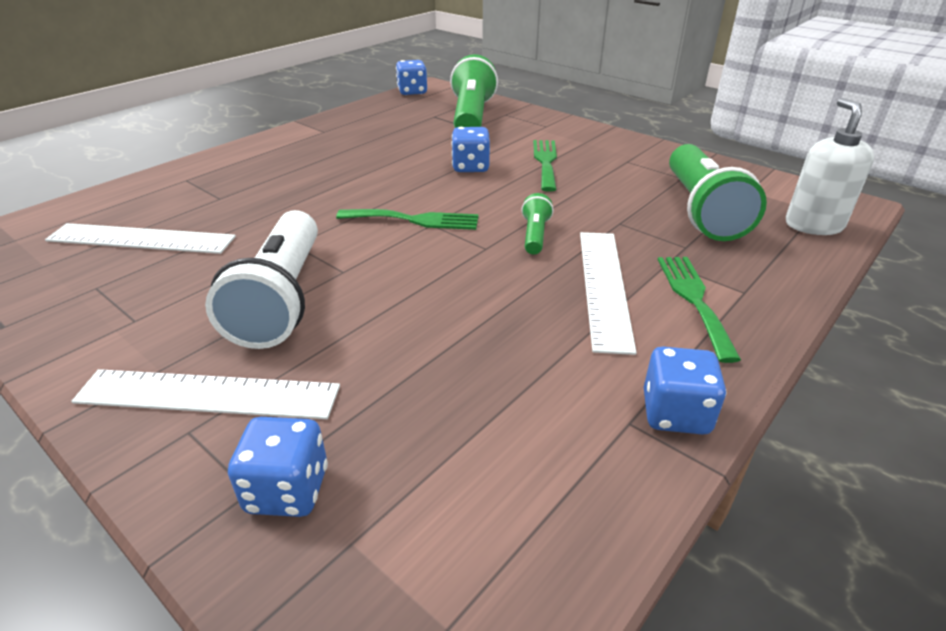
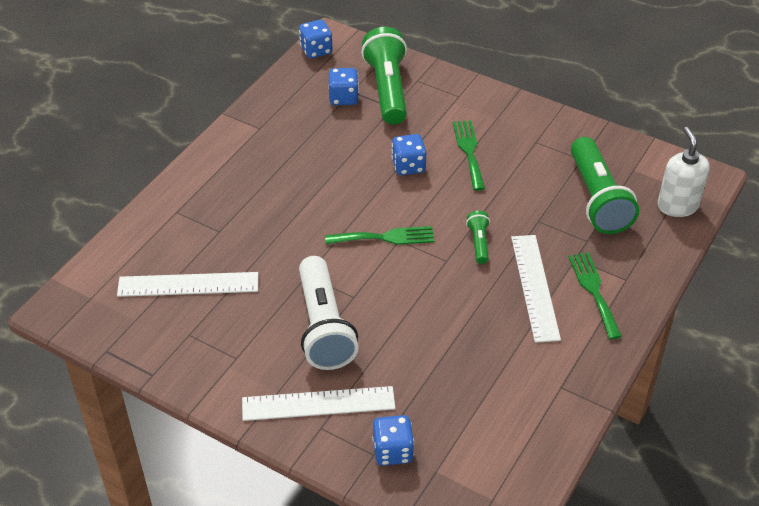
camera: 10 degrees left, 10 degrees up
blue dice [644,347,726,435] -> blue dice moved to [328,68,359,105]

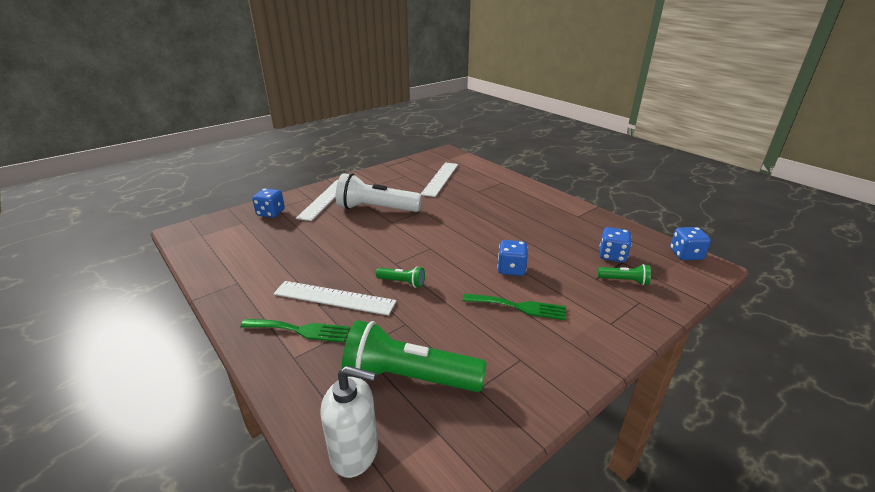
camera: 110 degrees right, 15 degrees down
green fork [325,226,434,245] -> none
green flashlight [361,27,407,125] -> green flashlight [598,264,651,285], size x0.46

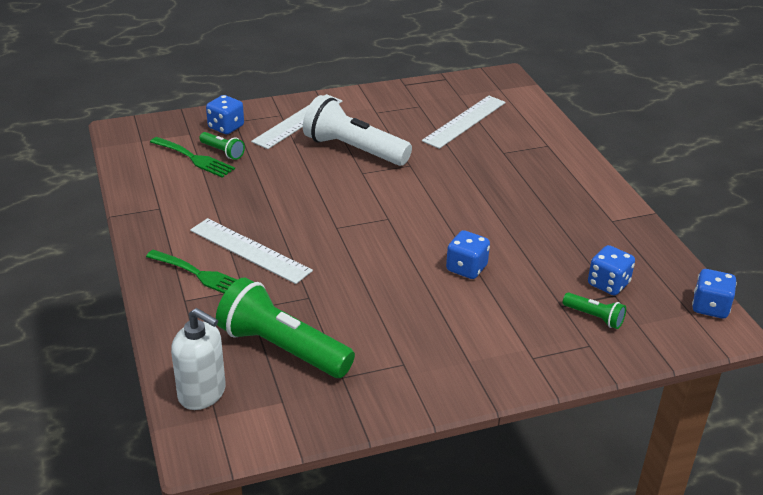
camera: 20 degrees right, 5 degrees up
green flashlight [376,266,425,288] -> green flashlight moved to [199,132,245,160]
green fork [463,294,566,320] -> green fork moved to [150,137,235,178]

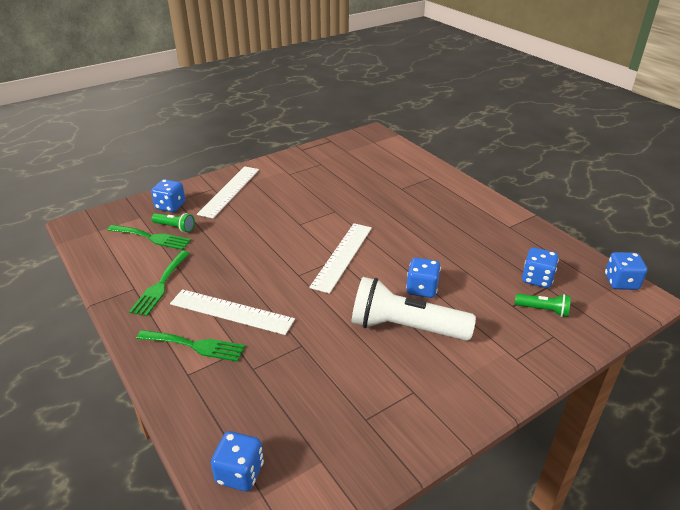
camera: 15 degrees left, 0 degrees up
white soap dispenser [171,308,226,410] -> blue dice [211,431,264,491]
green flashlight [216,278,355,378] -> none
white flashlight [303,95,412,166] -> white flashlight moved to [351,277,476,341]
white ruler [422,95,506,149] -> white ruler moved to [309,223,372,294]
none -> green fork [129,251,190,316]

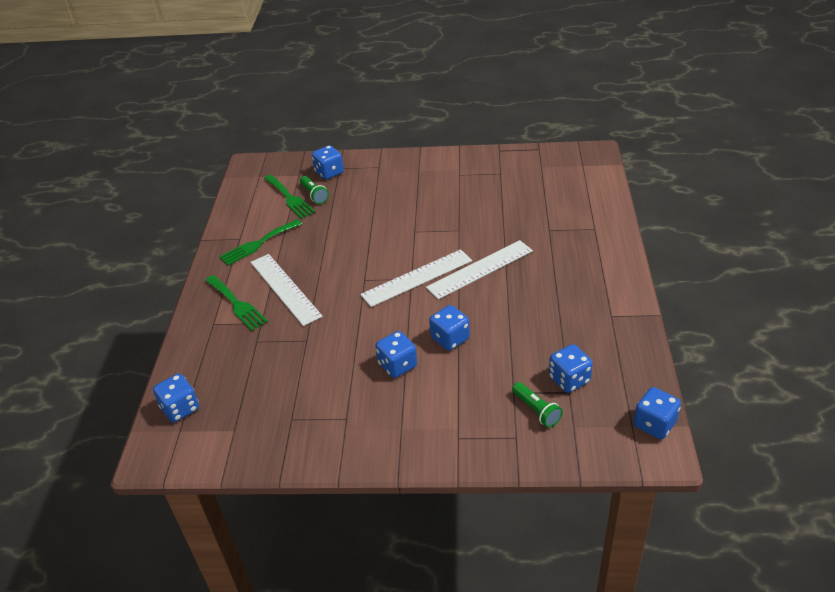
camera: 40 degrees right, 5 degrees up
white ruler [197,166,259,218] -> white ruler moved to [426,240,533,299]
white flashlight [351,277,476,341] -> blue dice [376,331,417,378]

